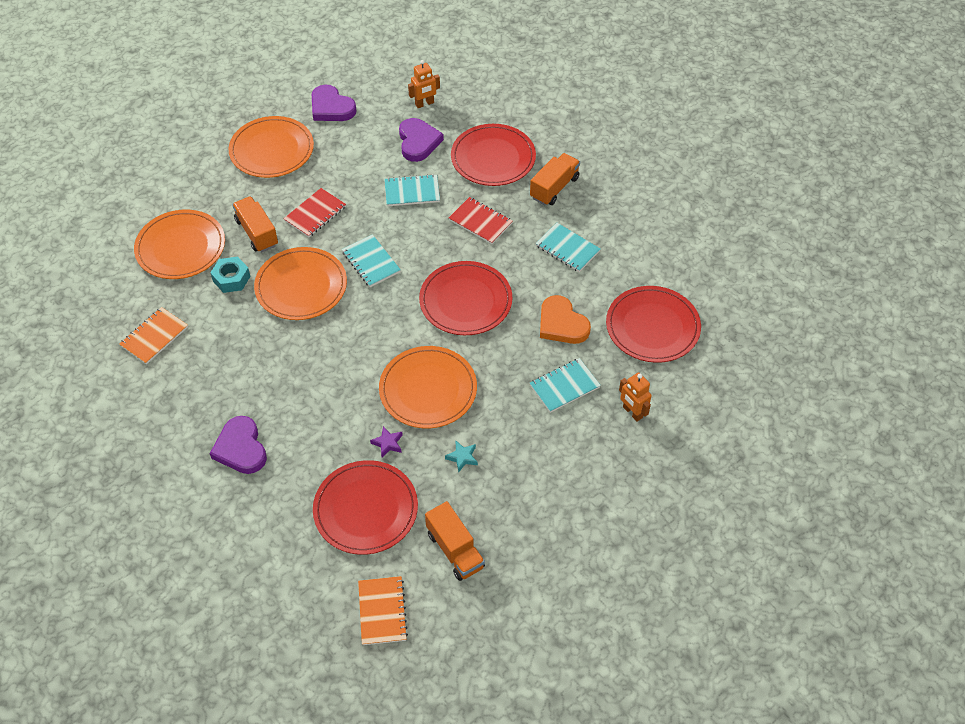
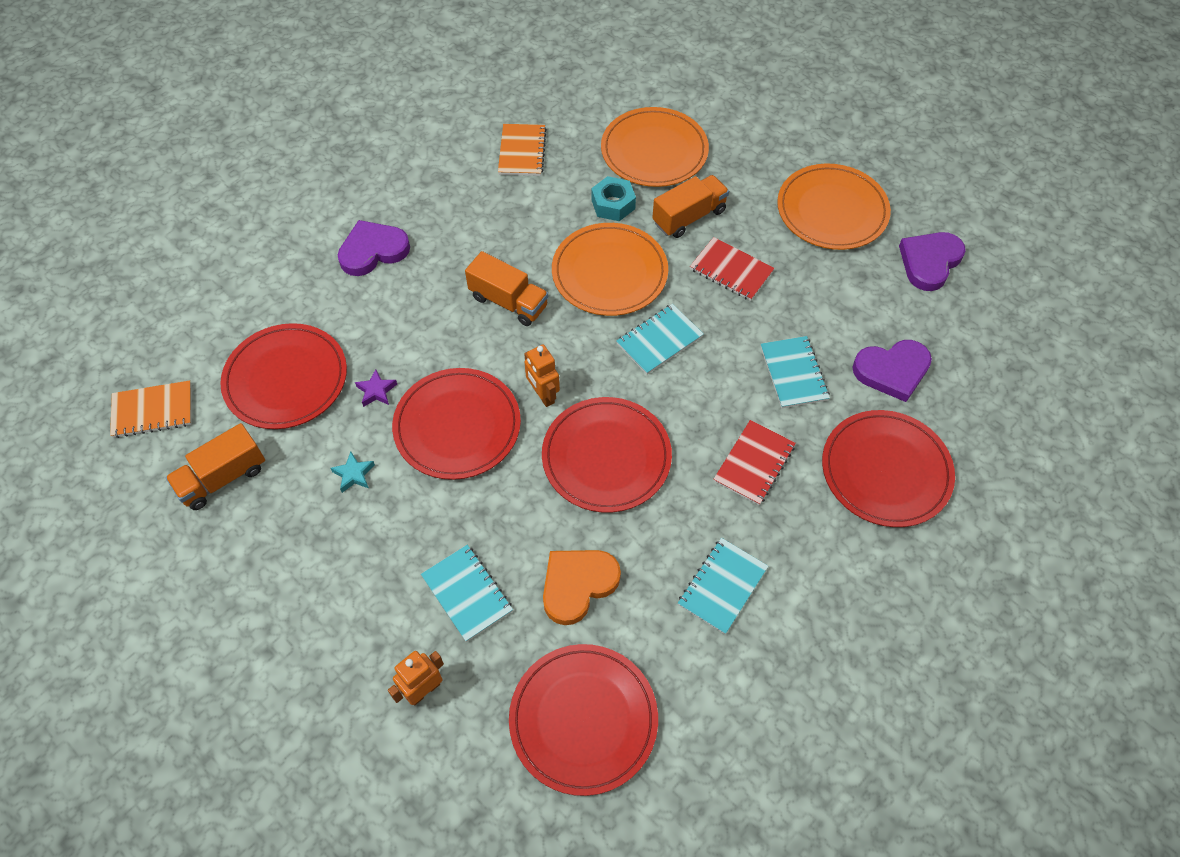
camera: 85 degrees right, 5 degrees up
orange notebook [119,307,188,364] -> orange notebook turned 60 degrees clockwise [498,124,547,176]
orange plate [379,346,477,428] -> red plate [392,368,521,480]
orange robot [408,60,440,108] -> orange robot moved to [524,345,560,407]
orange truck [530,153,580,205] -> orange truck moved to [465,251,548,326]

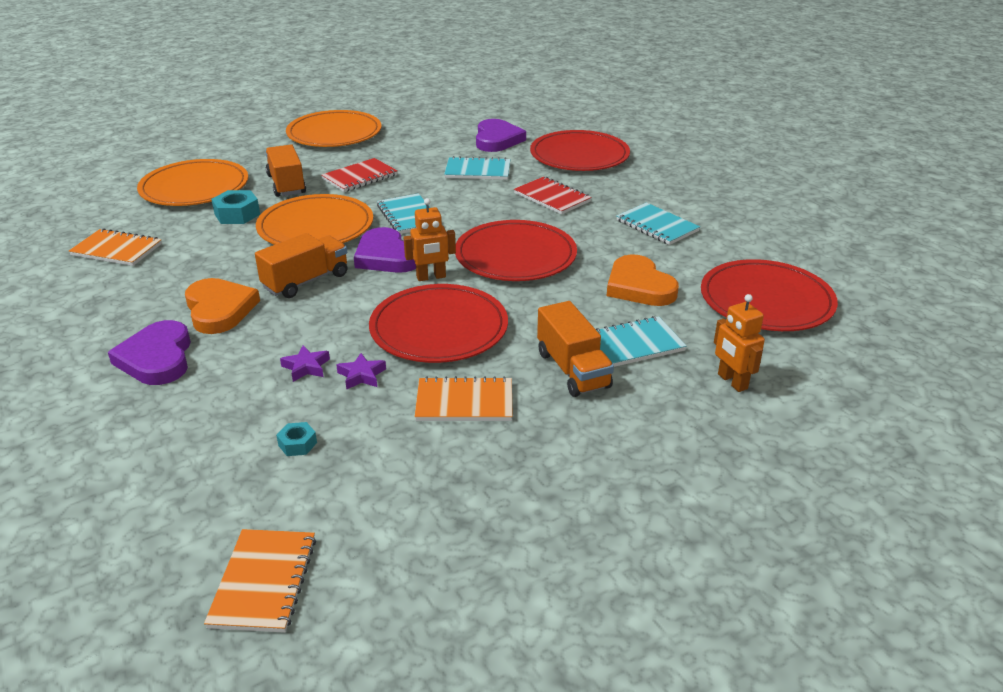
camera: 75 degrees left, 25 degrees down
orange truck [165,423,265,510] -> orange truck moved to [537,301,614,397]
red plate [220,323,347,429] -> turquoise nut [276,422,317,456]
turquoise star [331,452,375,493] -> orange notebook [415,376,513,421]
purple heart [899,232,966,291] -> purple heart moved to [354,227,416,273]
none -> orange heart [185,278,260,334]
none -> purple star [280,345,330,382]

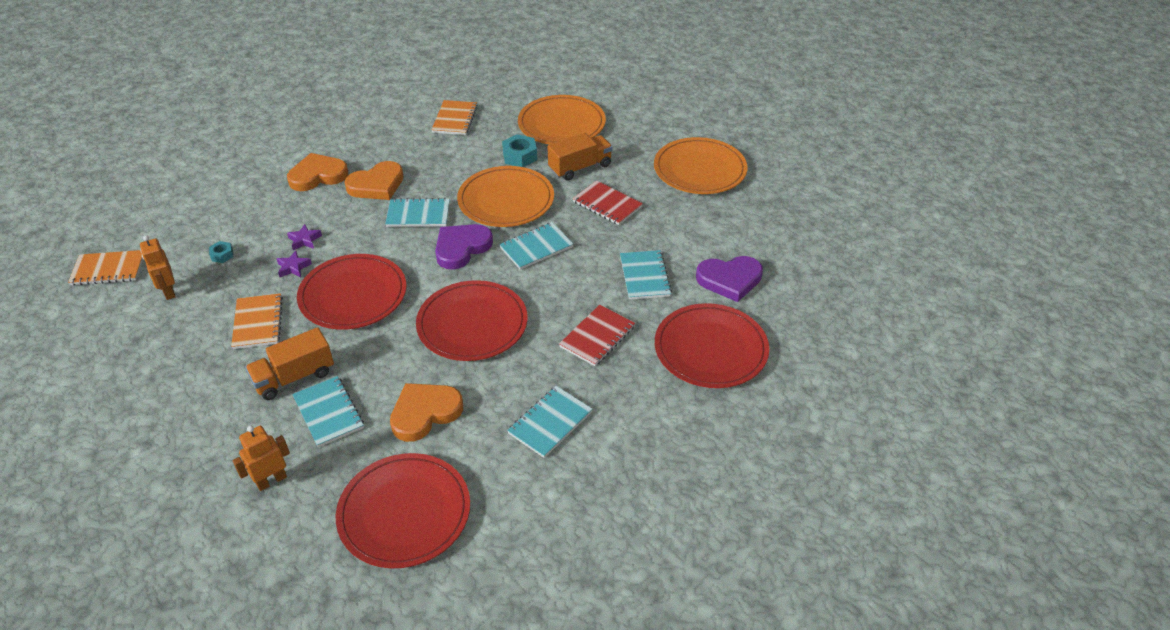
camera: 80 degrees right, 10 degrees up
purple heart [108,320,191,385] -> orange heart [287,153,348,191]
orange truck [255,233,347,298] -> turquoise notebook [385,198,450,227]
orange robot [403,198,456,281] -> orange robot moved to [140,235,176,300]

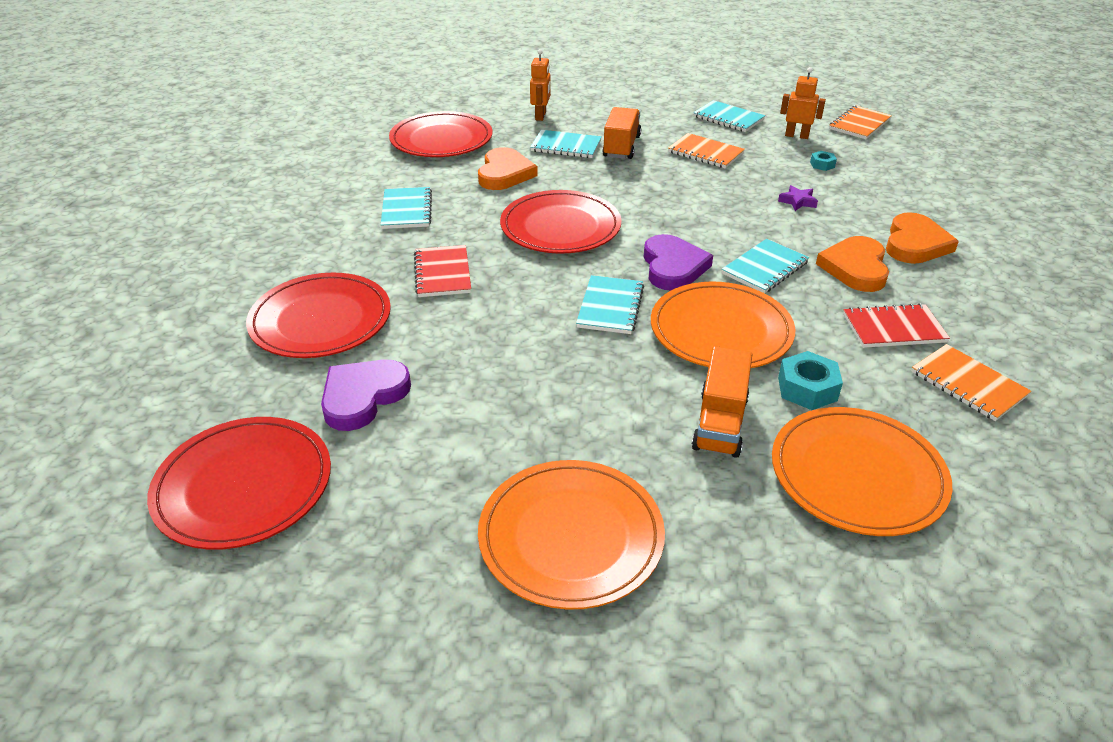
camera: 135 degrees right, 5 degrees down
purple star [276,251,312,278] -> none
red plate [297,254,407,330] -> red plate moved to [147,417,331,550]
red notebook [572,180,643,225] -> red notebook moved to [843,303,950,348]
turquoise notebook [620,250,672,300] -> turquoise notebook moved to [693,100,765,132]

